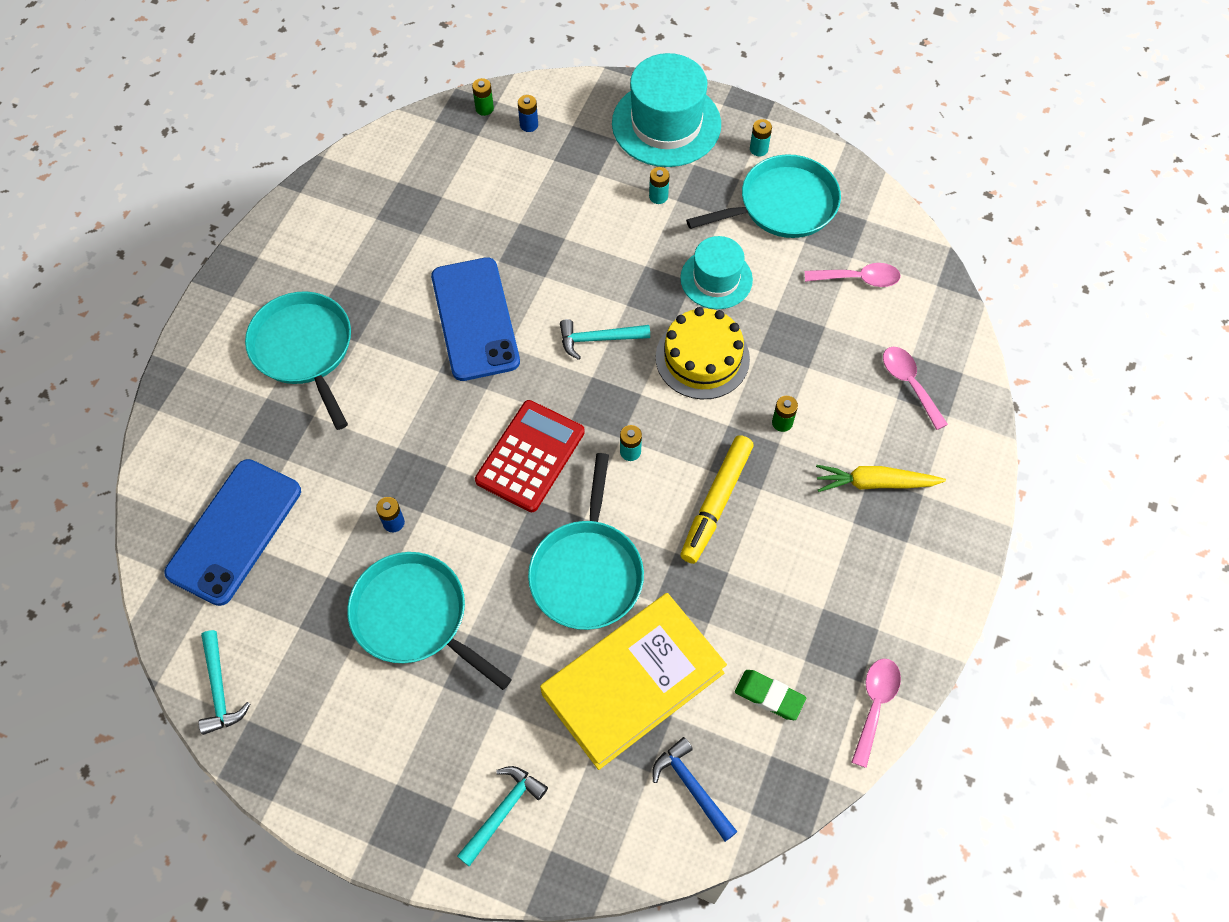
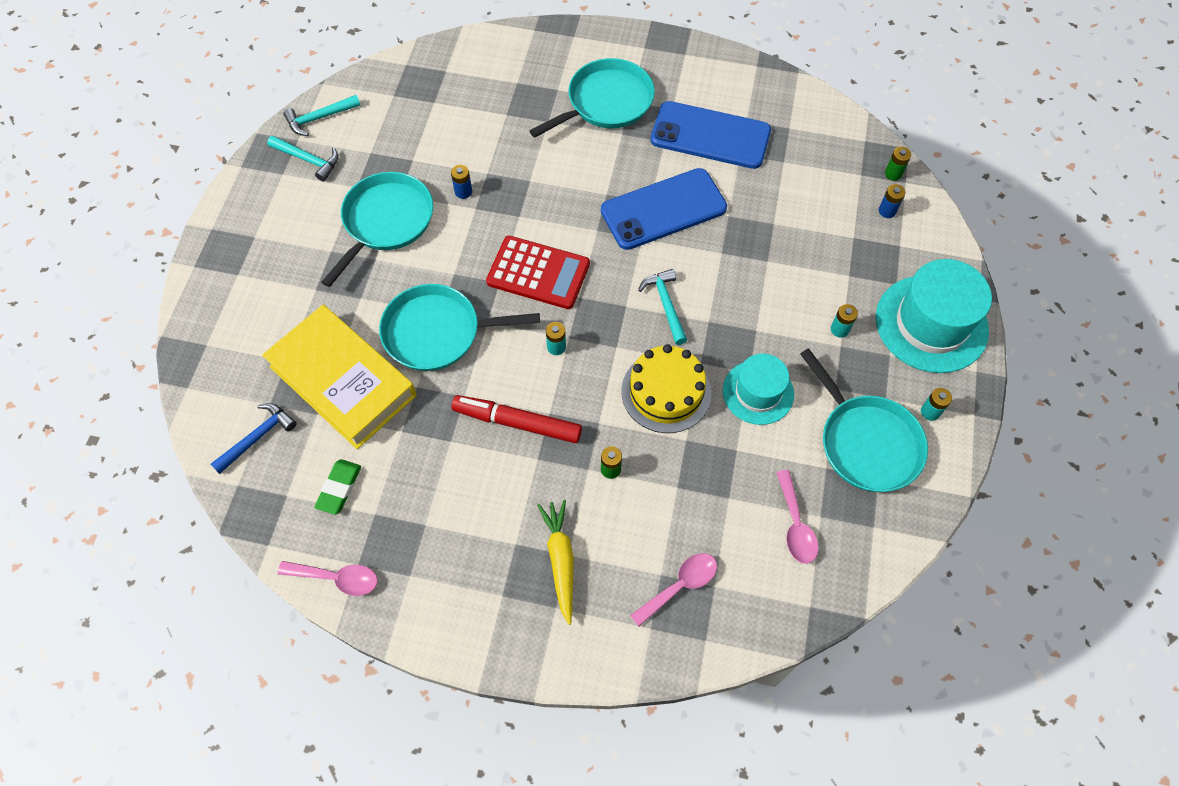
camera: 80 degrees right, 0 degrees up
blue phone [164,459,301,606] -> blue phone moved to [651,101,771,169]
turquoise hammer [457,766,548,867] -> turquoise hammer moved to [267,136,339,181]
yellow marker [680,435,754,564] -> red marker [451,395,582,443]

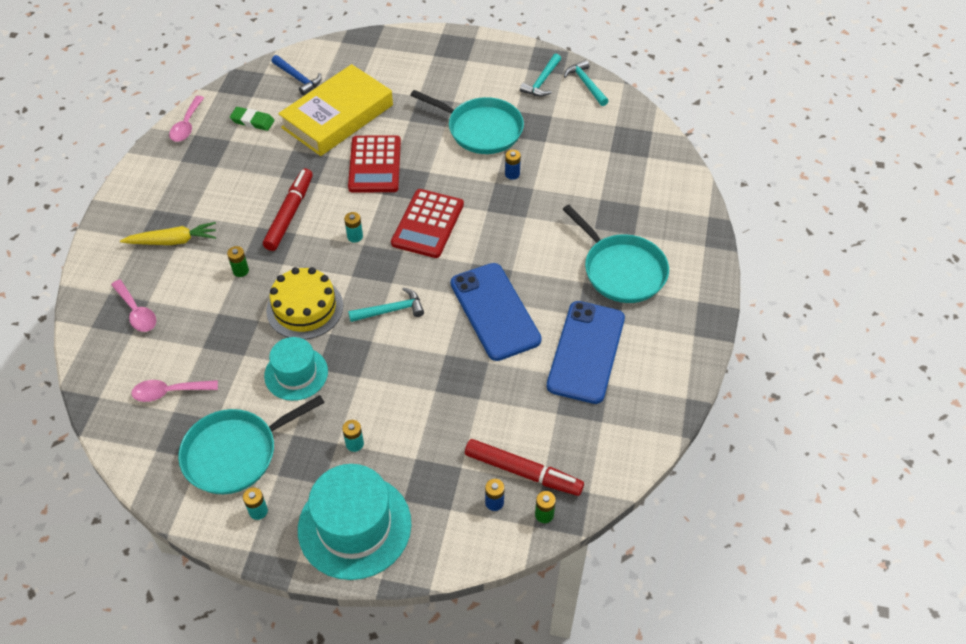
camera: 90 degrees right, 10 degrees down
turquoise pan [379,284,540,371] -> red calculator [348,135,401,193]
none -> red marker [465,439,584,496]

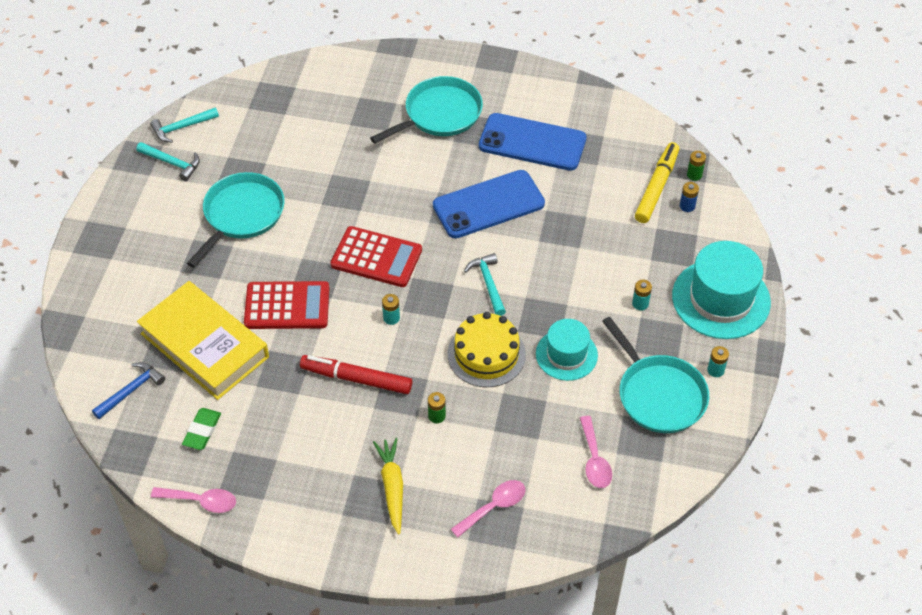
camera: 90 degrees left, 0 degrees up
red marker [465,439,584,496] -> yellow marker [635,142,679,223]
blue battery [505,150,521,180] -> none

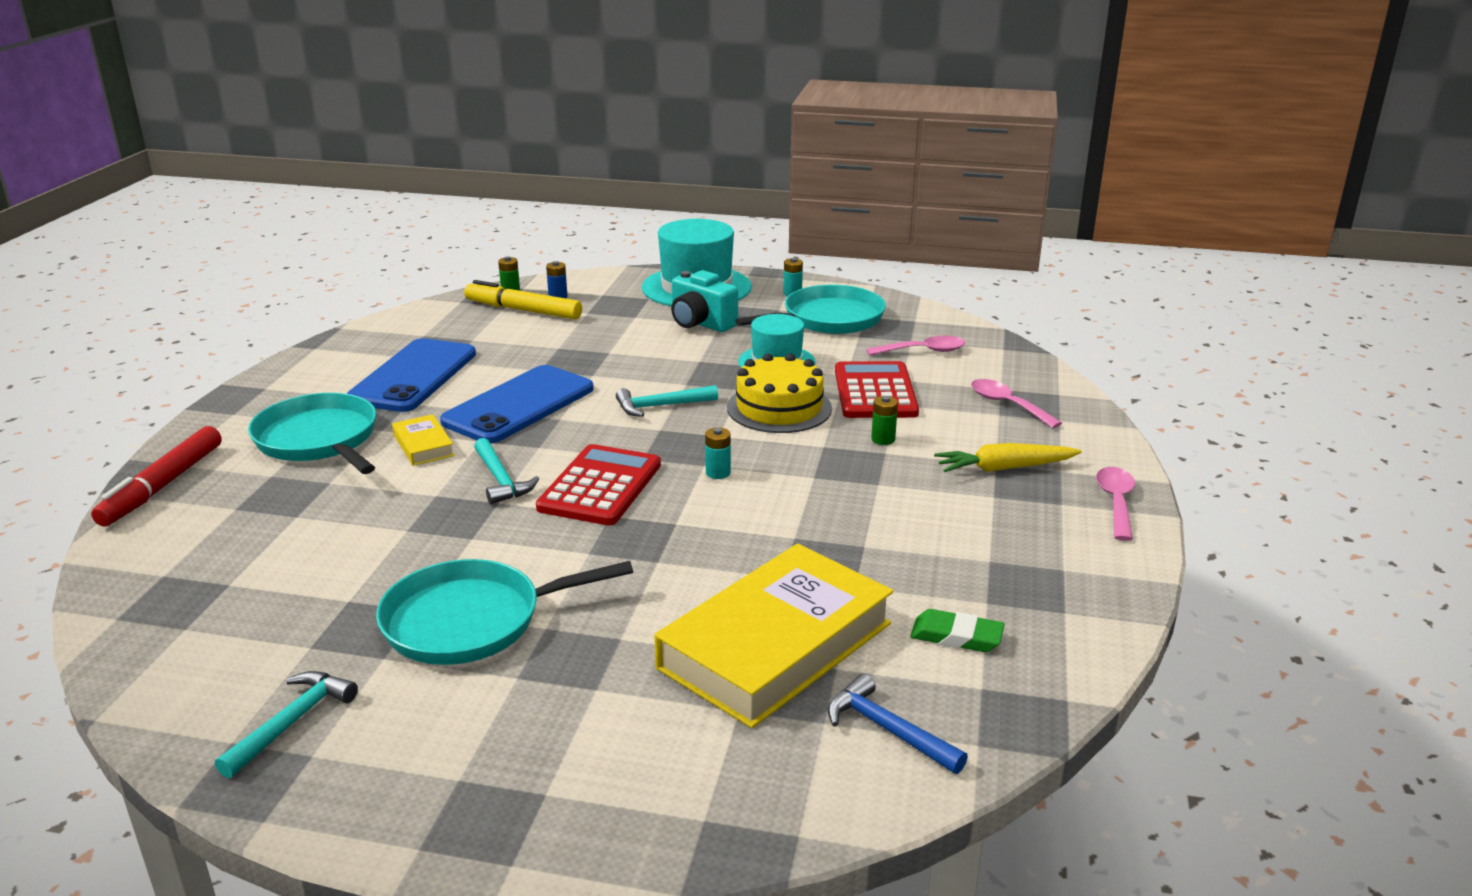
camera: 90 degrees left, 25 degrees down
turquoise hammer [150,107,219,143] -> turquoise hammer moved to [474,438,539,504]
pink spoon [151,487,236,513] -> pink spoon moved to [1096,467,1135,541]
turquoise pan [187,172,285,267] -> turquoise pan turned 45 degrees counterclockwise [376,559,633,665]
red calculator [244,281,329,329] -> red calculator moved to [835,361,919,418]
red marker [300,355,412,394] -> red marker moved to [91,426,222,527]
blue phone [433,170,545,238] -> blue phone turned 60 degrees clockwise [440,365,594,444]
turquoise battery [632,280,652,310] -> turquoise camera [671,270,738,332]
none -> yellow book [392,414,455,466]

